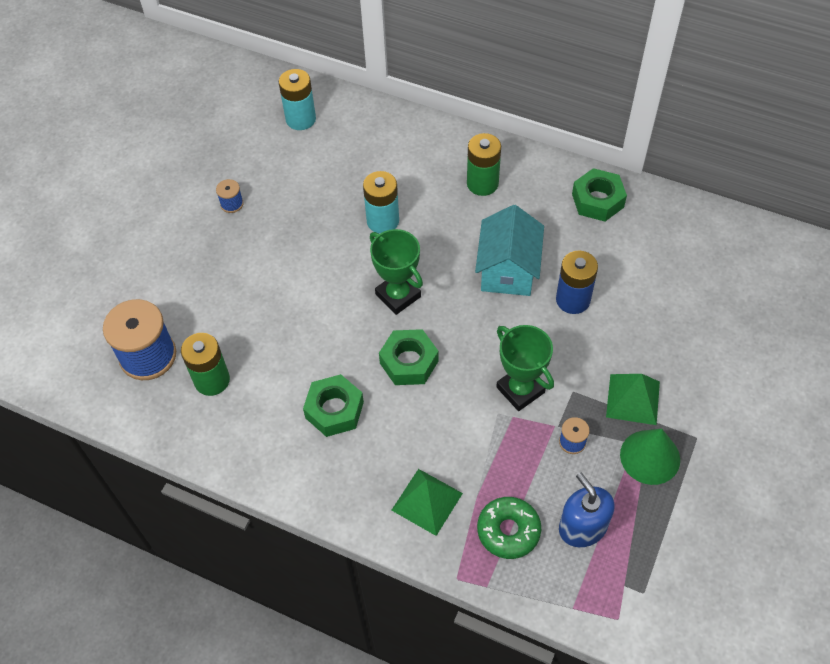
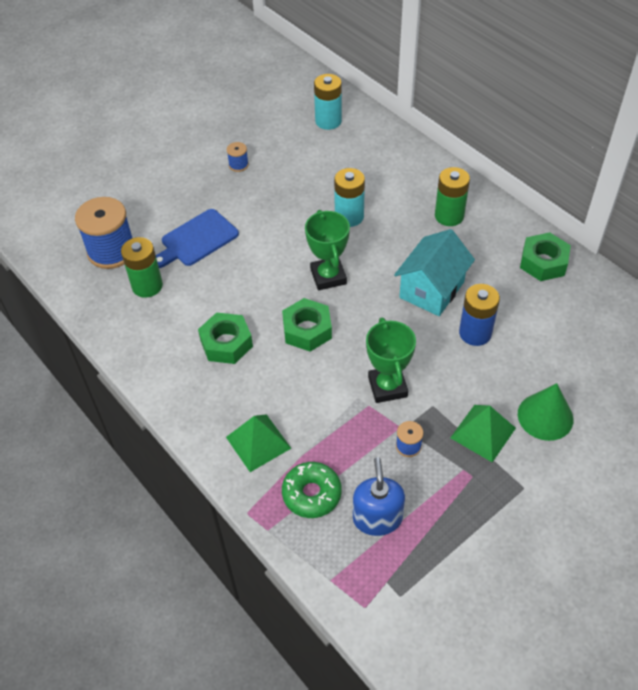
camera: 25 degrees right, 5 degrees down
green cone [620,428,680,485] -> green cone moved to [518,383,573,441]
none -> blue cutting board [156,209,239,268]

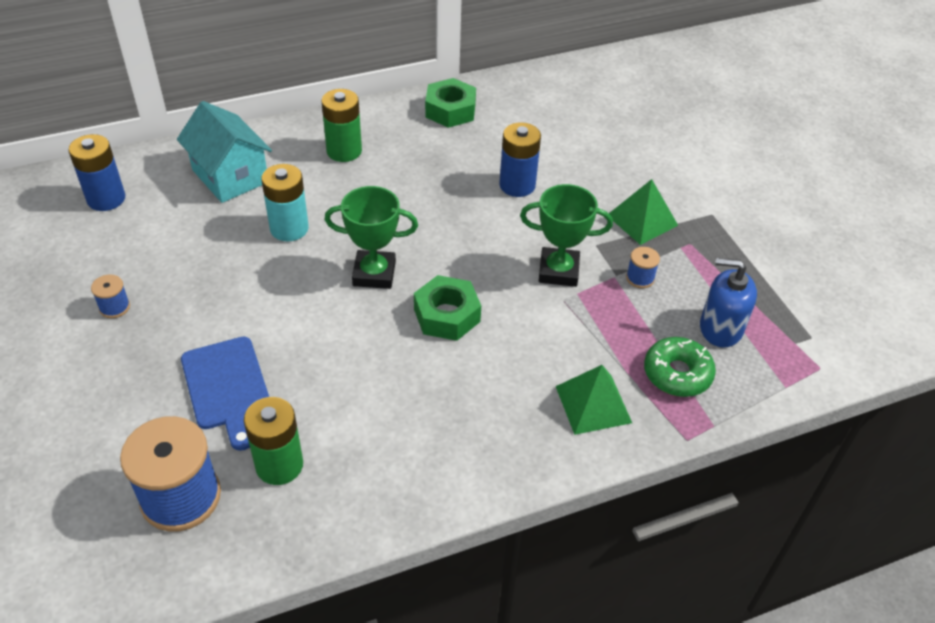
camera: 75 degrees left, 5 degrees down
green nut [198,312,253,364] -> none
turquoise battery [314,74,342,130] -> blue battery [68,134,125,211]
turquoise house [394,229,475,316] -> turquoise house moved to [177,101,272,203]
green cone [518,383,573,441] -> none

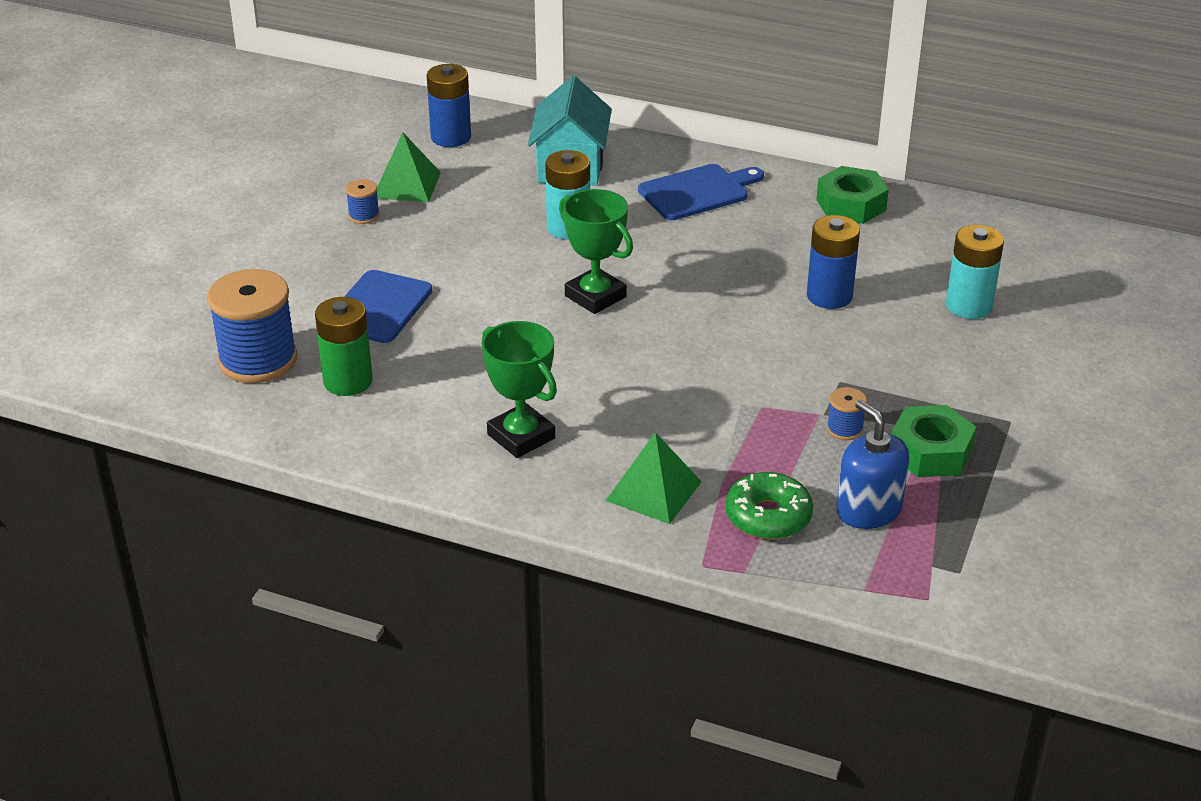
camera: 45 degrees right, 10 degrees down
green battery [321,89,362,162] -> blue cutting board [638,164,764,220]
green nut [414,275,481,341] -> green nut moved to [892,405,976,477]
green trophy [520,184,613,287] -> green trophy moved to [482,321,557,458]
green pyramid [609,179,678,245] -> green pyramid moved to [377,132,441,202]
none -> turquoise battery [946,225,1004,319]

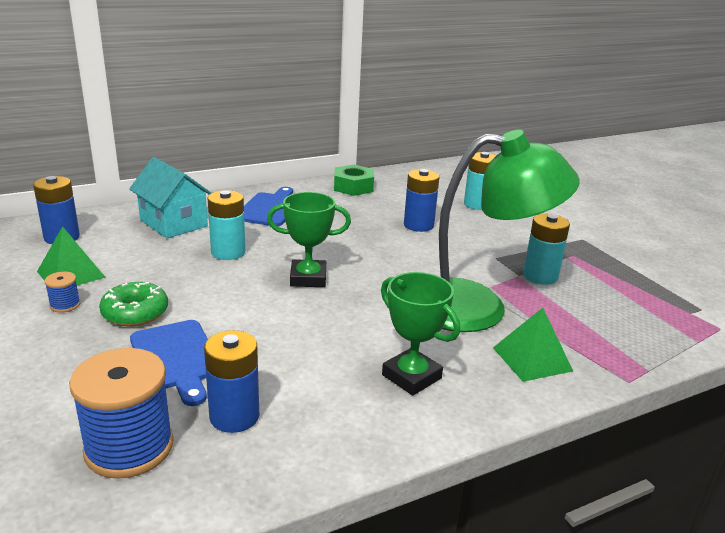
camera: 50 degrees left, 10 degrees down
green battery [315,297,373,396] -> blue battery [204,330,259,433]
green trophy [482,321,557,458] -> green trophy turned 45 degrees clockwise [381,272,460,395]
green donut [725,472,813,539] -> green donut moved to [99,282,168,326]
blue spool [827,387,867,440] -> turquoise battery [523,214,570,285]
blue soap dispenser [836,400,909,529] -> none
green nut [892,405,976,477] -> none
none -> green lamp [439,130,580,332]

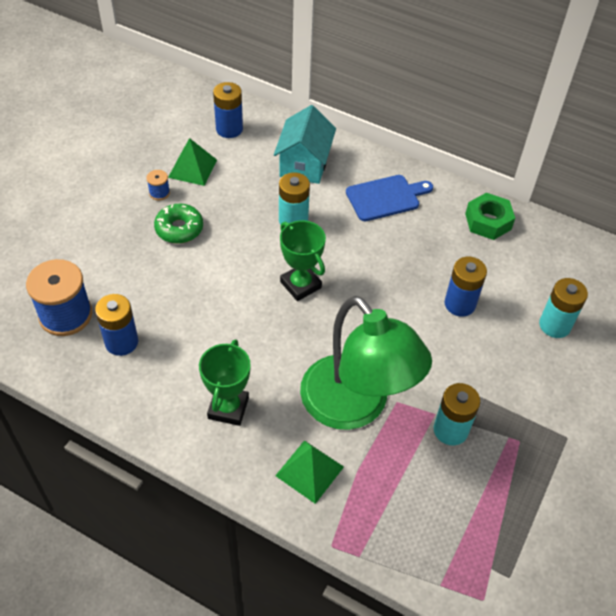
camera: 55 degrees right, 25 degrees up
blue cutting board [130,320,208,406] -> none

